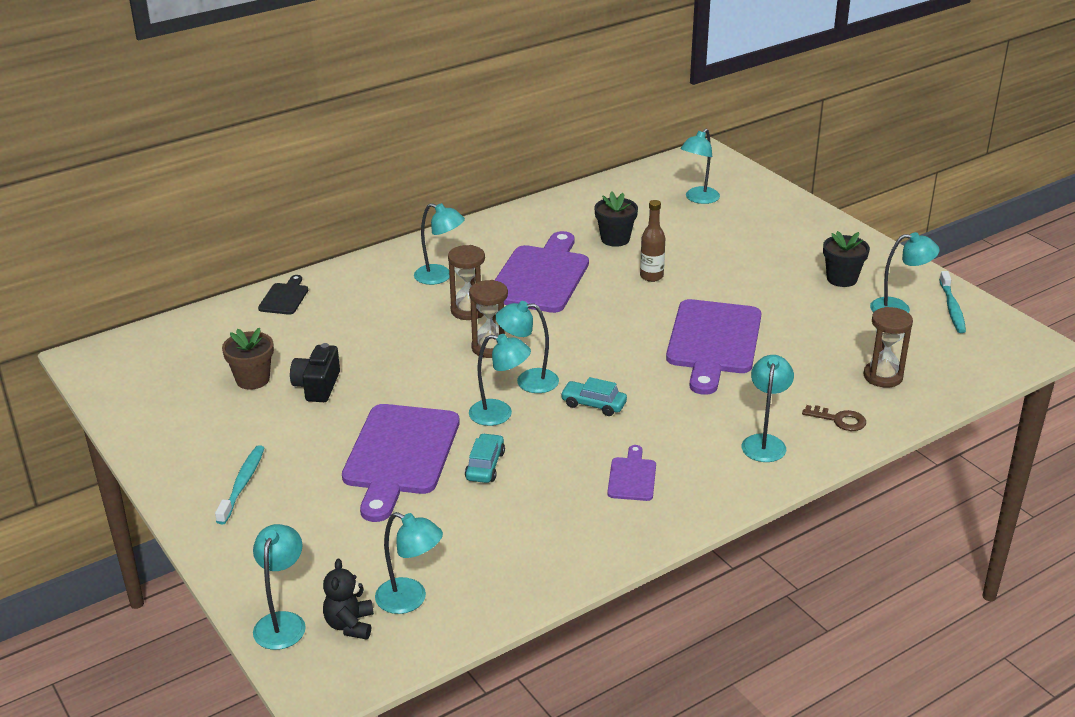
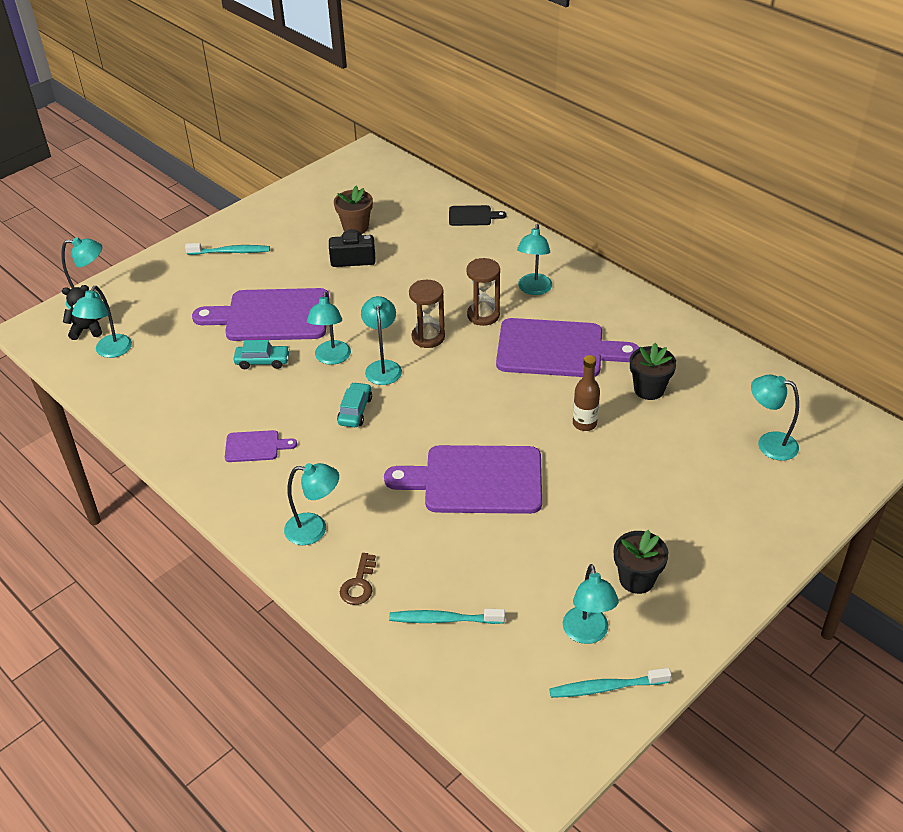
camera: 80 degrees right, 10 degrees up
brown hourglass [863,307,913,388] -> turquoise toothbrush [389,609,505,624]

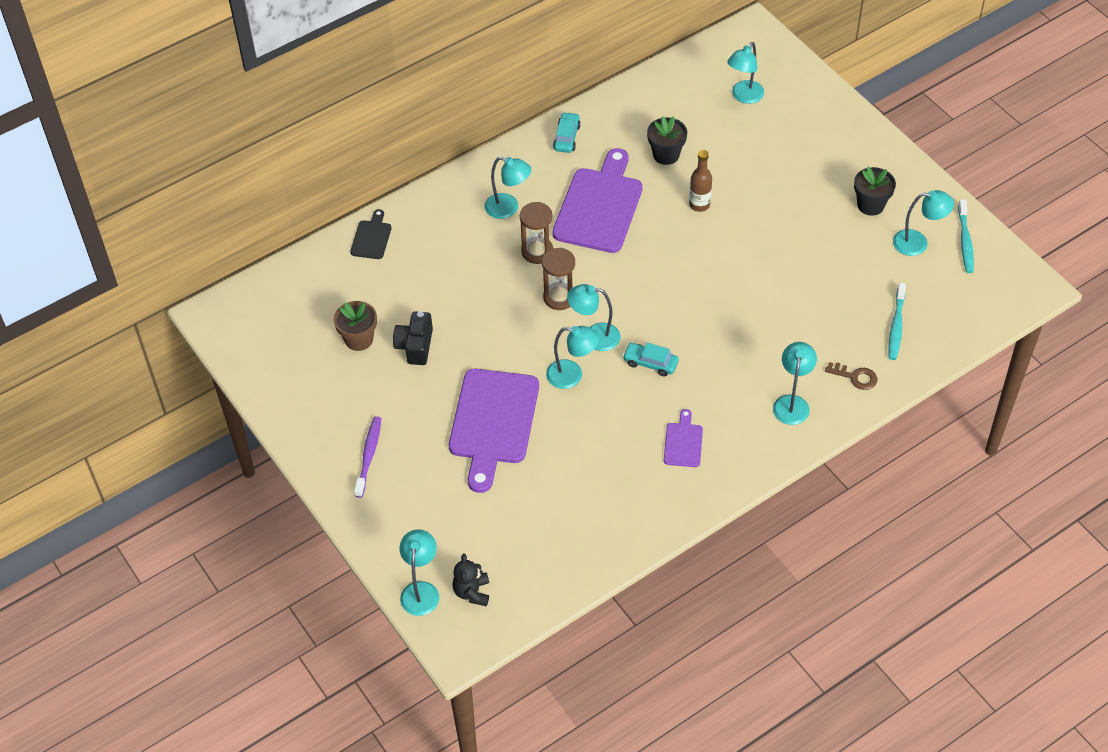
camera: 80 degrees left, 10 degrees up
turquoise lamp [72,286,132,358] -> none
turquoise toothbrush [185,243,270,255] -> purple toothbrush [354,416,381,498]
turquoise car [233,340,290,369] -> turquoise car moved to [553,112,581,153]
purple cutting board [384,445,542,514] -> none

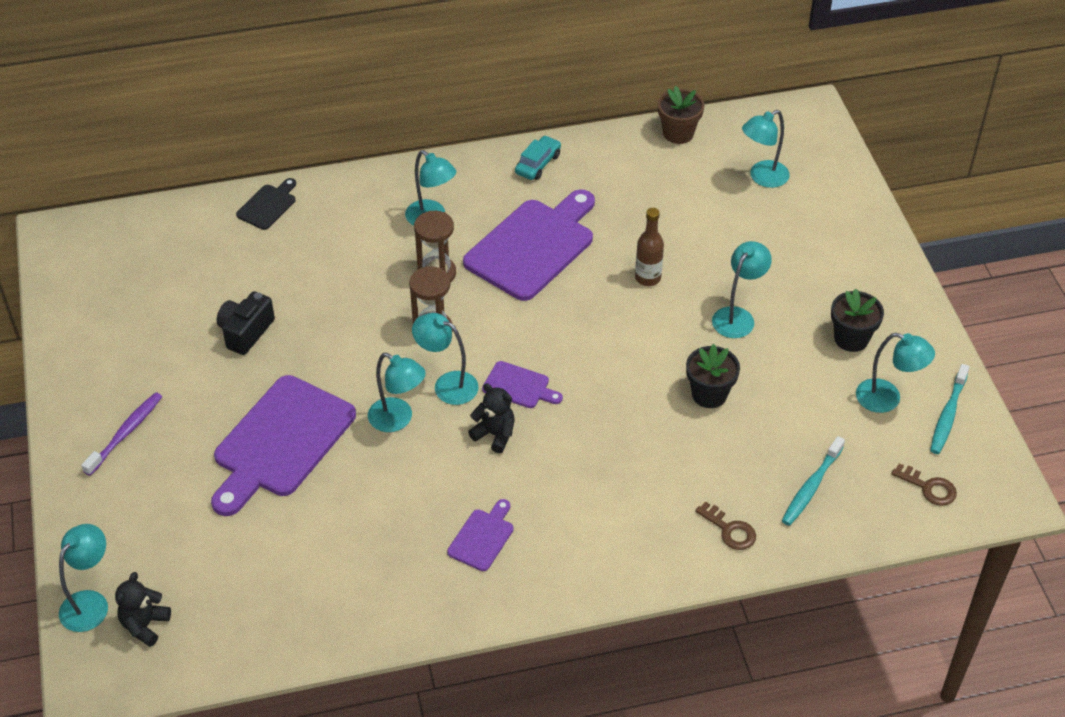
camera: 20 degrees right, 5 degrees down
brown flower pot [334,301,377,351] -> brown flower pot moved to [658,86,704,144]
turquoise car [623,343,679,377] -> black teddy bear [468,383,515,453]
black flower pot [647,116,687,165] -> black flower pot moved to [686,344,740,408]
turquoise lamp [773,342,817,425] -> turquoise lamp moved to [712,241,772,338]
none -> purple cutting board [482,361,563,408]
none -> brown key [891,463,957,506]

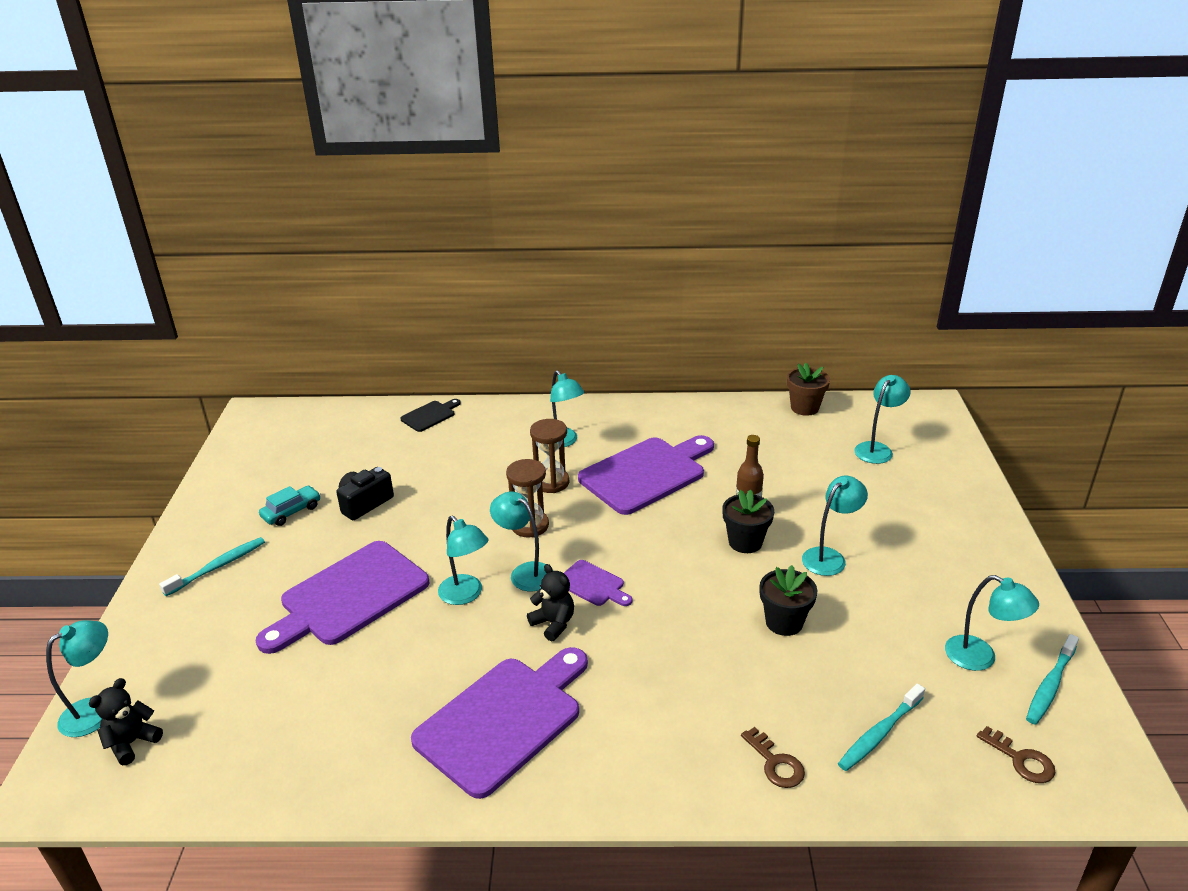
camera: 15 degrees right, 15 degrees down
purple toothbrush [81,392,162,476] -> turquoise toothbrush [159,537,265,596]
purple cutting board [447,499,514,571] -> purple cutting board [411,647,588,799], size x2.14
turquoise car [515,135,561,180] -> turquoise car moved to [259,486,321,526]
turquoise lamp [742,110,790,188] -> turquoise lamp turned 150 degrees clockwise [854,375,911,464]
black flower pot [831,288,884,352] -> black flower pot moved to [722,490,774,553]

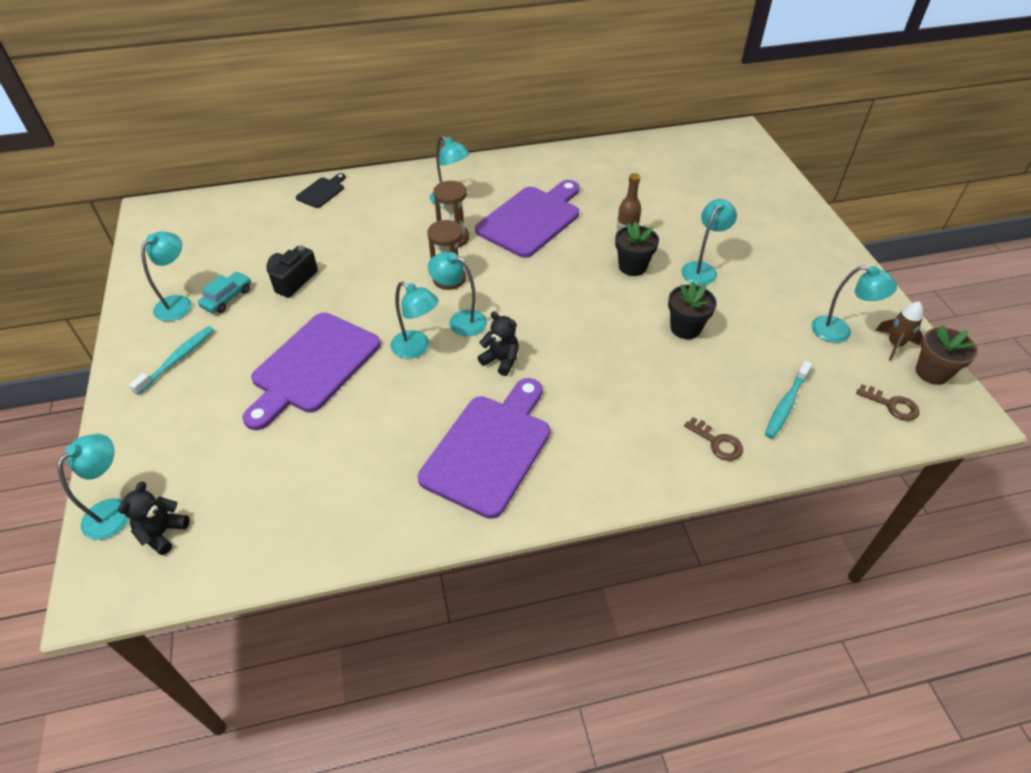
camera: 15 degrees left, 15 degrees up
purple cutting board [564,560,632,606] -> none
brown flower pot [787,363,830,416] -> brown flower pot moved to [916,325,977,385]
turquoise lamp [854,375,911,464] -> turquoise lamp moved to [141,231,192,321]
turquoise toothbrush [1026,634,1079,725] -> brown rocket [876,301,923,361]

